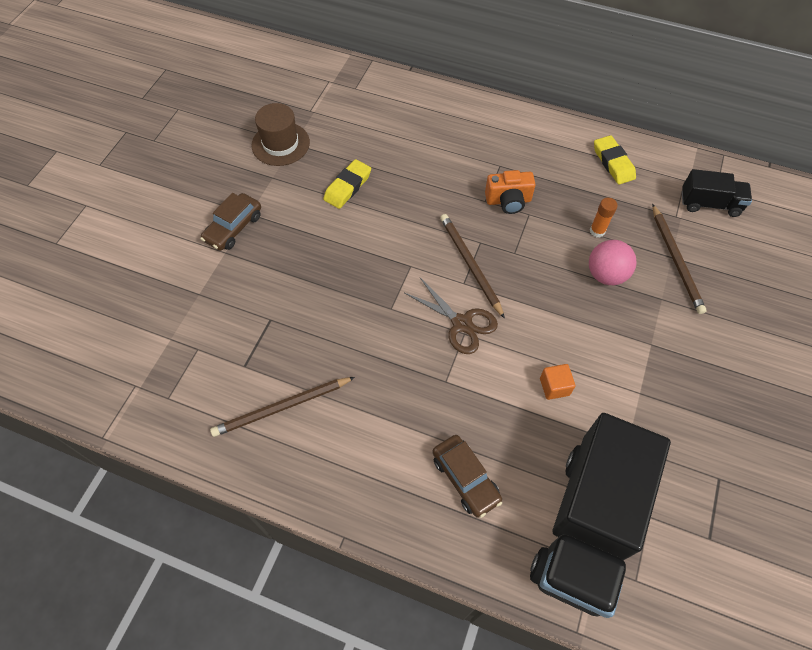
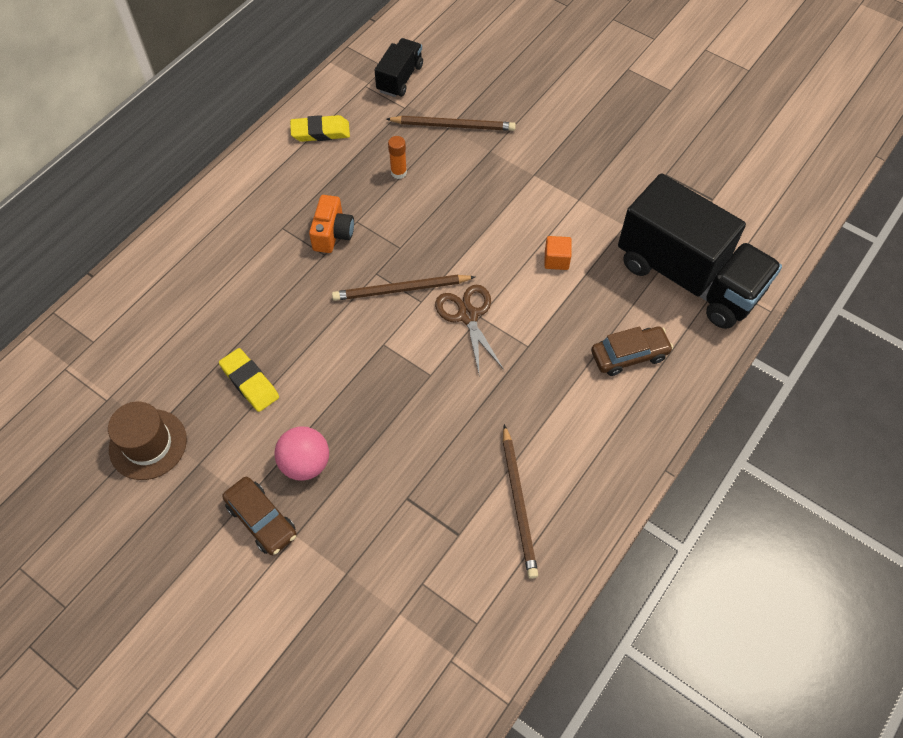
camera: 75 degrees left, 0 degrees up
brown scissors [405,278,498,354] -> brown scissors turned 75 degrees counterclockwise [435,285,504,373]
pink ball [589,240,637,285] -> pink ball moved to [275,427,329,481]

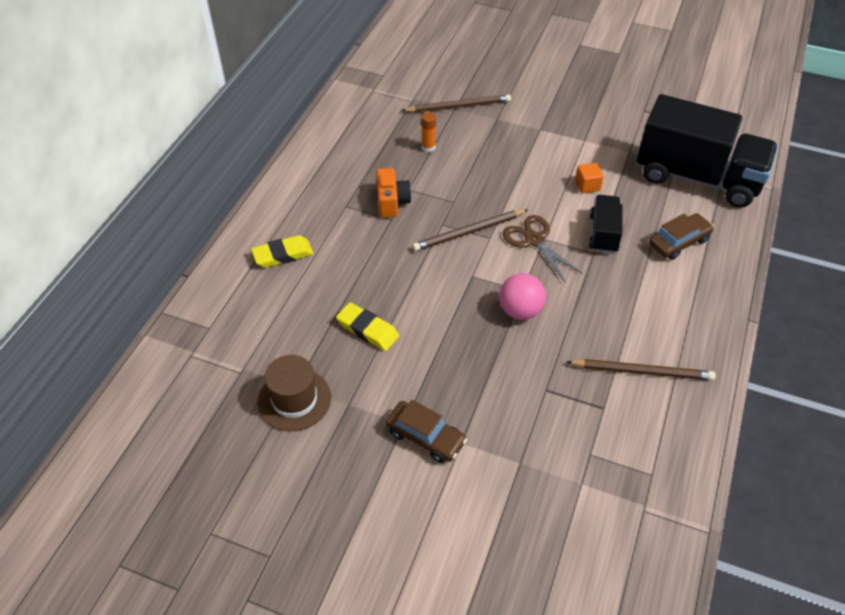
camera: 15 degrees left, 10 degrees down
pink ball [275,427,329,481] -> pink ball moved to [499,273,546,320]
yellow eraser [290,115,350,142] -> yellow eraser moved to [251,235,314,268]
black truck [375,38,423,97] -> black truck moved to [589,195,623,253]
brown pencil [503,424,538,579] -> brown pencil turned 60 degrees counterclockwise [567,359,716,381]

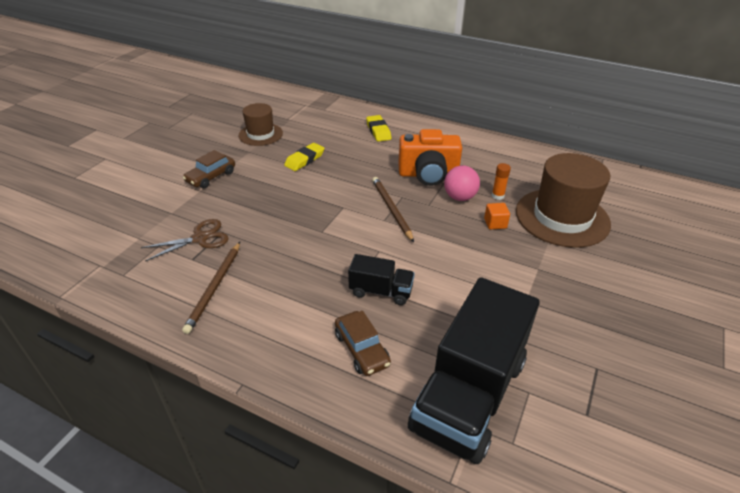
camera: 95 degrees right, 10 degrees down
orange camera [376,168,412,218] -> orange camera [398,129,462,186], size x1.66
brown pencil [401,95,511,113] -> brown hat [516,153,611,248]
pink ball [499,273,546,320] -> pink ball moved to [444,165,480,201]
brown scissors [503,215,583,282] -> brown scissors moved to [141,219,229,261]
orange cube [575,163,604,194] -> orange cube moved to [484,203,510,230]

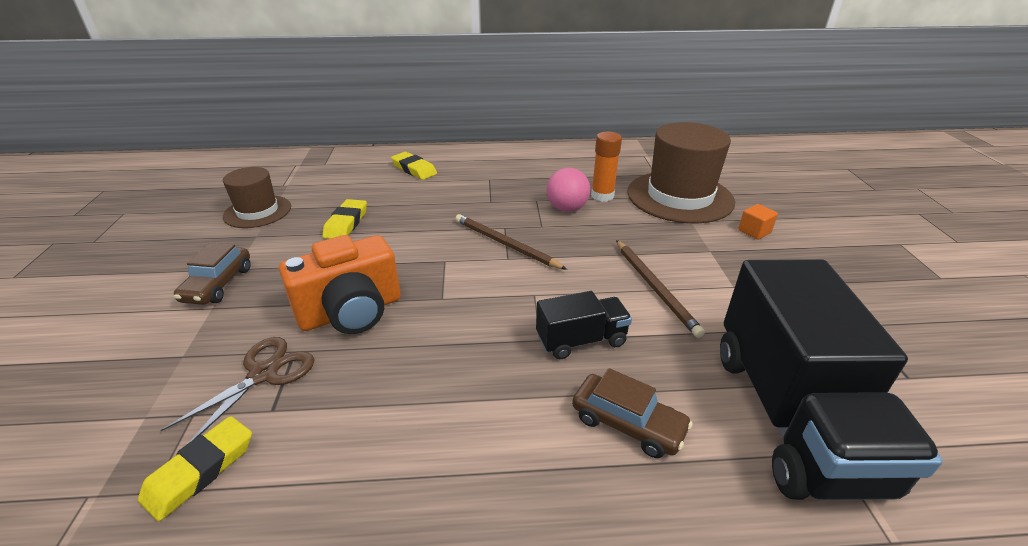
camera: 30 degrees left, 5 degrees down
brown pencil [182,242,240,334] -> brown pencil moved to [616,240,705,338]
orange camera [398,129,462,186] -> orange camera moved to [279,235,401,334]
orange cube [484,203,510,230] -> orange cube moved to [738,204,778,240]
orange glue stick [492,163,511,200] -> orange glue stick [591,131,622,202], size x1.52
none -> yellow eraser [138,416,252,521]

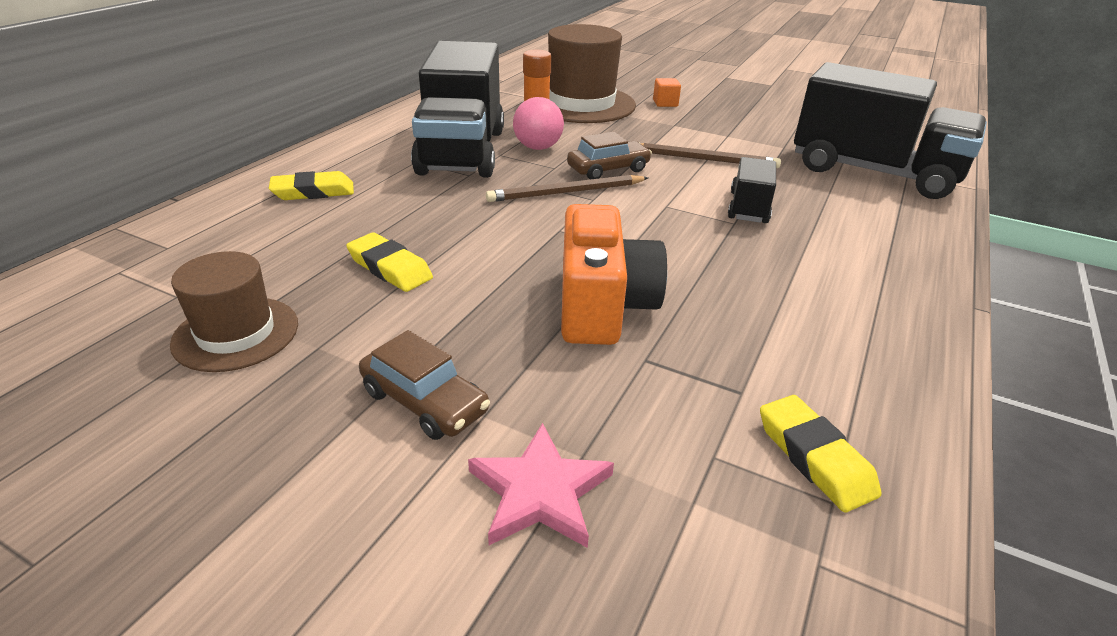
camera: 60 degrees left, 0 degrees up
brown scissors [160,337,315,443] -> none
brown car [572,368,693,458] -> brown car moved to [567,132,652,180]
none -> black truck [411,41,504,178]
none -> pink star [468,423,614,548]

